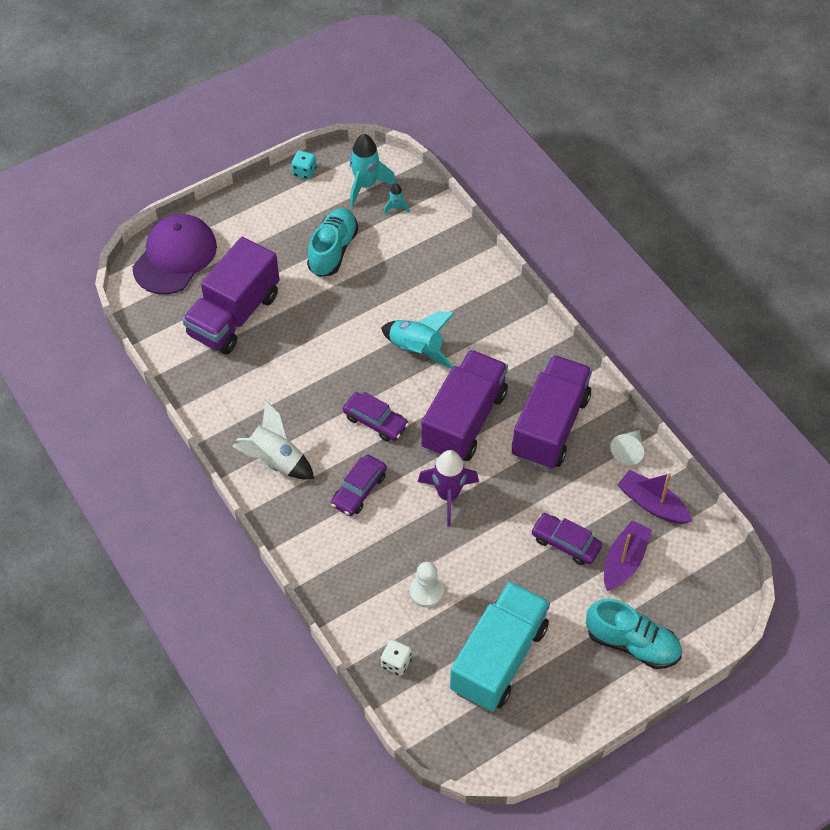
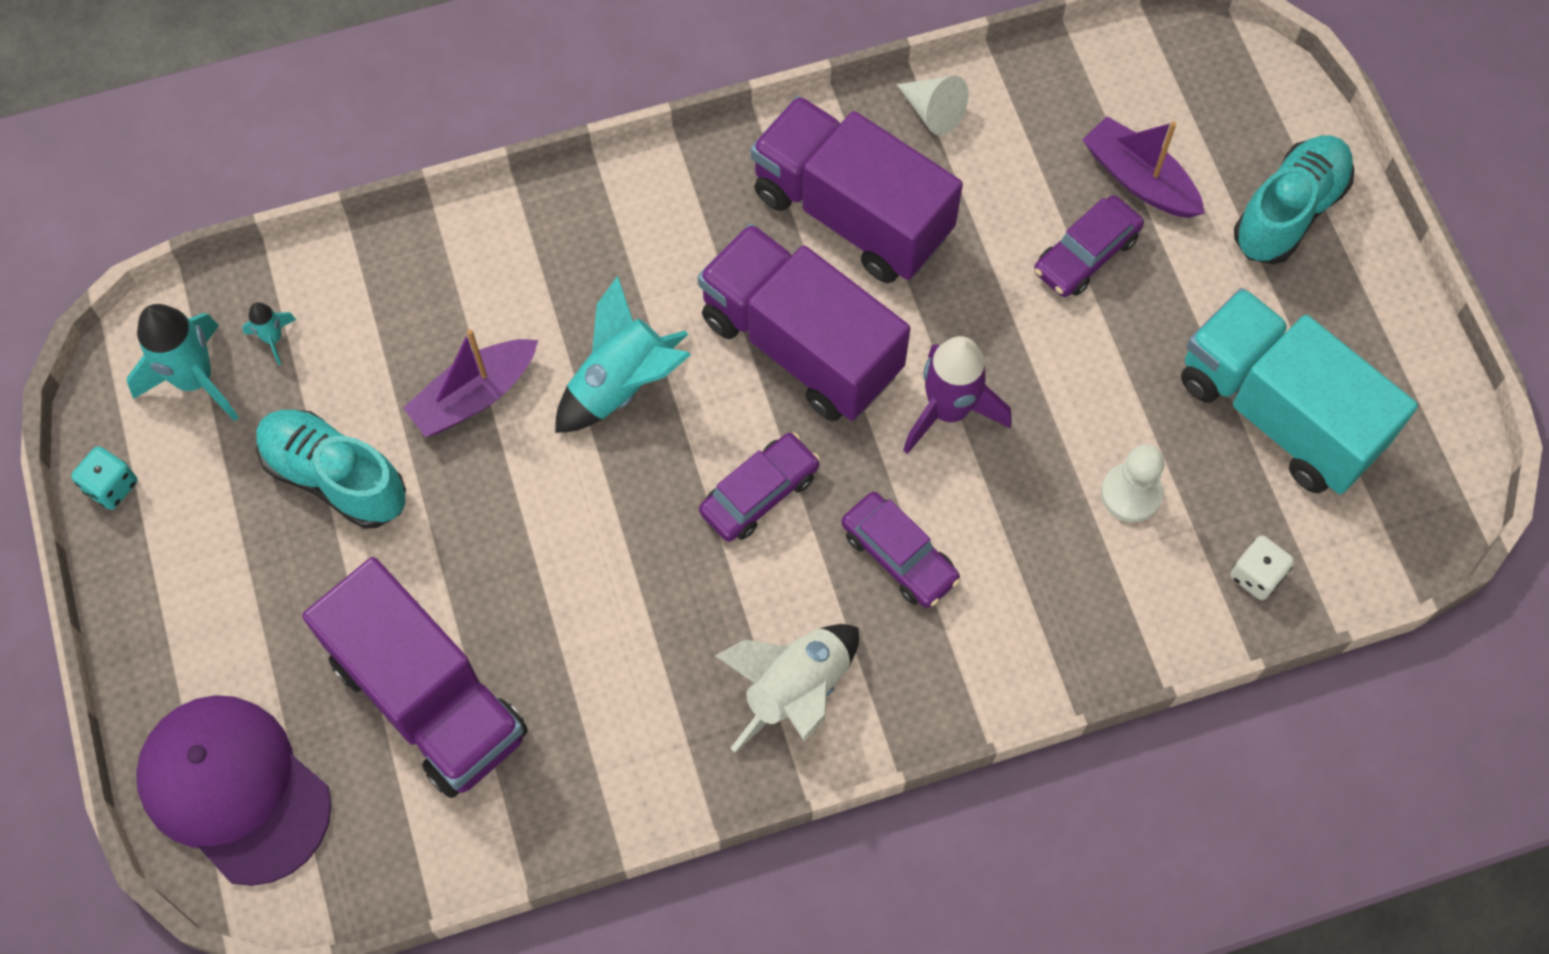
camera: 75 degrees left, 10 degrees up
purple boat [617,470,692,524] -> purple boat moved to [403,329,538,437]

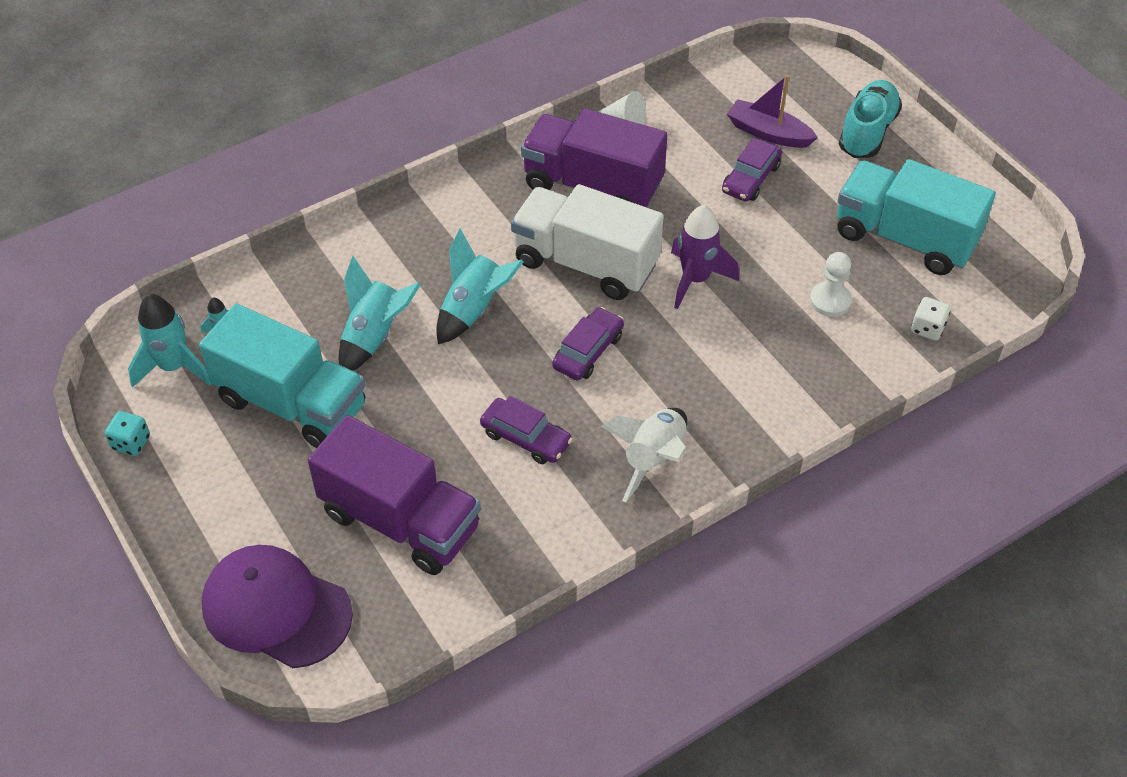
camera: 15 degrees left, 15 degrees down
turquoise shoe [256,410,406,529] -> turquoise truck [199,304,365,448]
purple boat [403,329,538,437] -> turquoise rocket [339,256,421,371]
purple truck [697,224,910,421] -> white truck [511,184,664,300]
purple car [841,492,961,608] -> purple car moved to [480,396,573,464]

